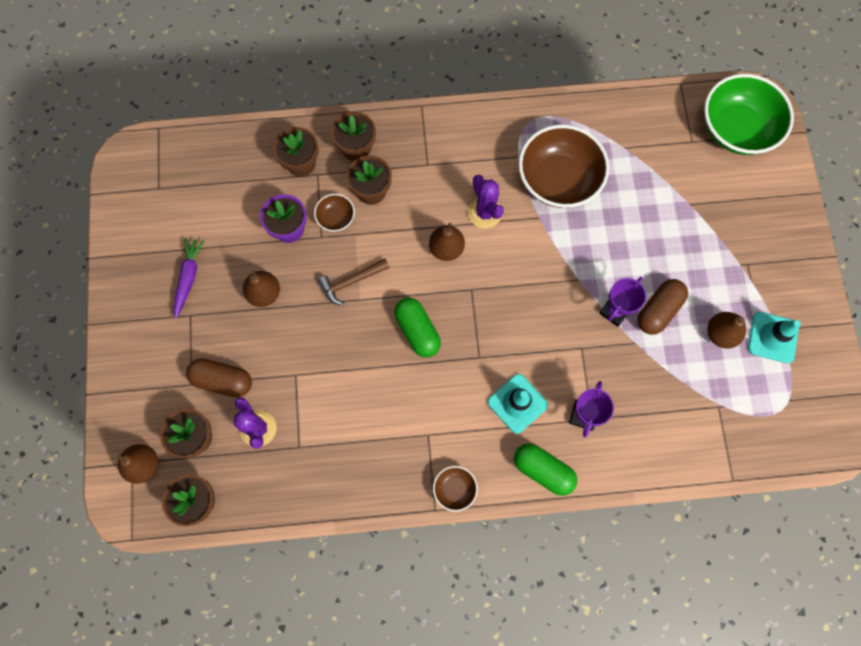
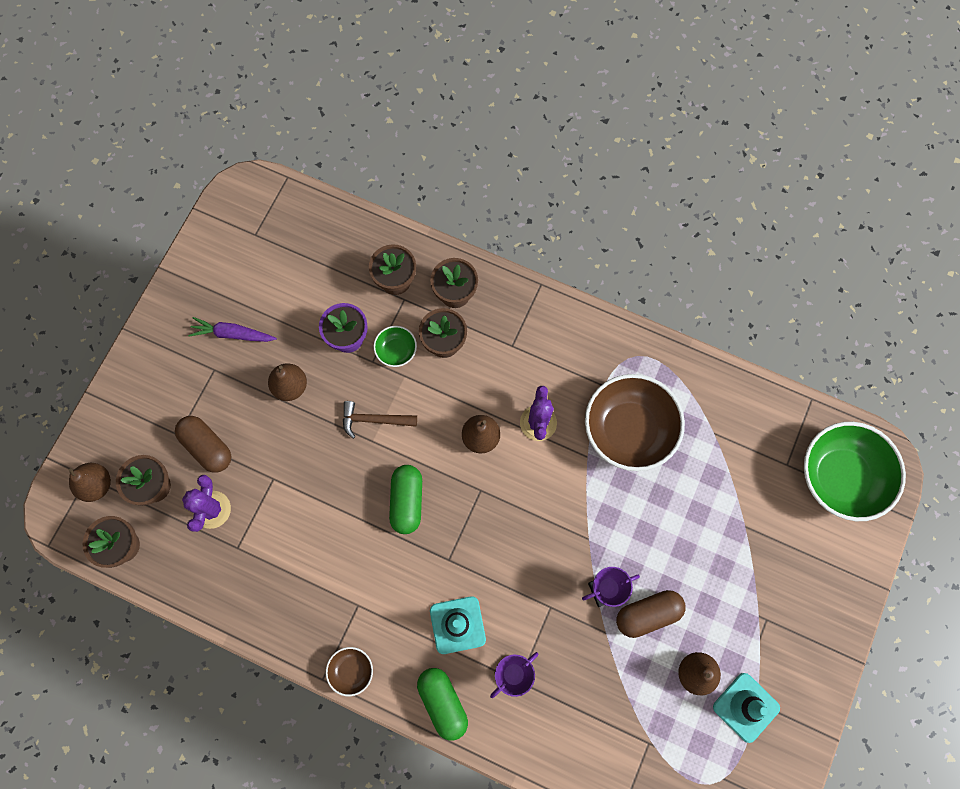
camera: 30 degrees right, 0 degrees up
purple carrot [173,237,205,319] -> purple carrot turned 120 degrees counterclockwise [188,317,277,342]
brown bowl [314,194,355,232] -> green bowl [374,326,417,367]

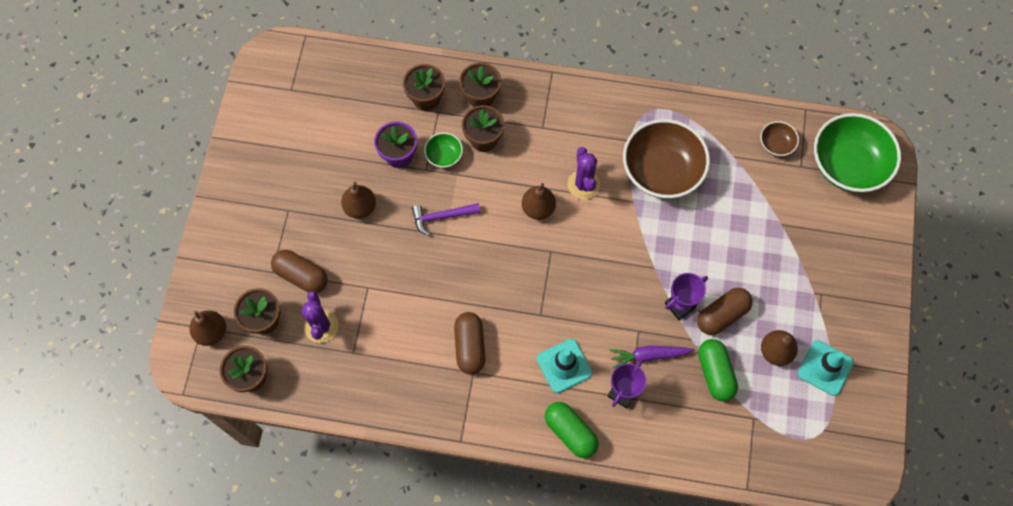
camera: 15 degrees left, 5 degrees down
purple carrot [188,317,277,342] -> purple carrot moved to [610,345,694,369]
brown bowl [326,647,373,696] -> brown bowl moved to [760,121,799,156]
brown hammer [343,401,417,439] -> purple hammer [412,203,481,236]
green capsule [389,465,422,534] -> green capsule moved to [698,339,738,402]
none -> brown capsule [454,312,485,375]

